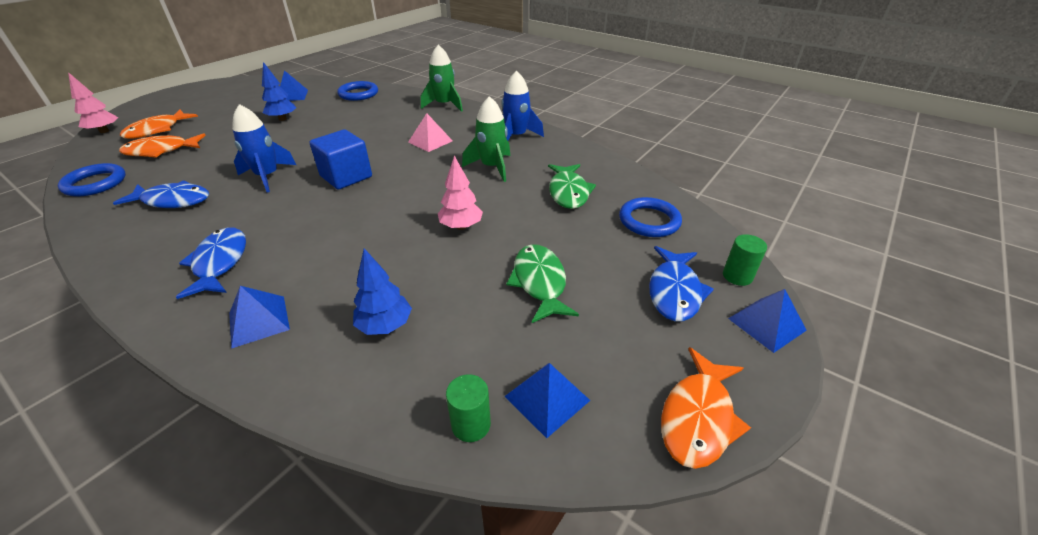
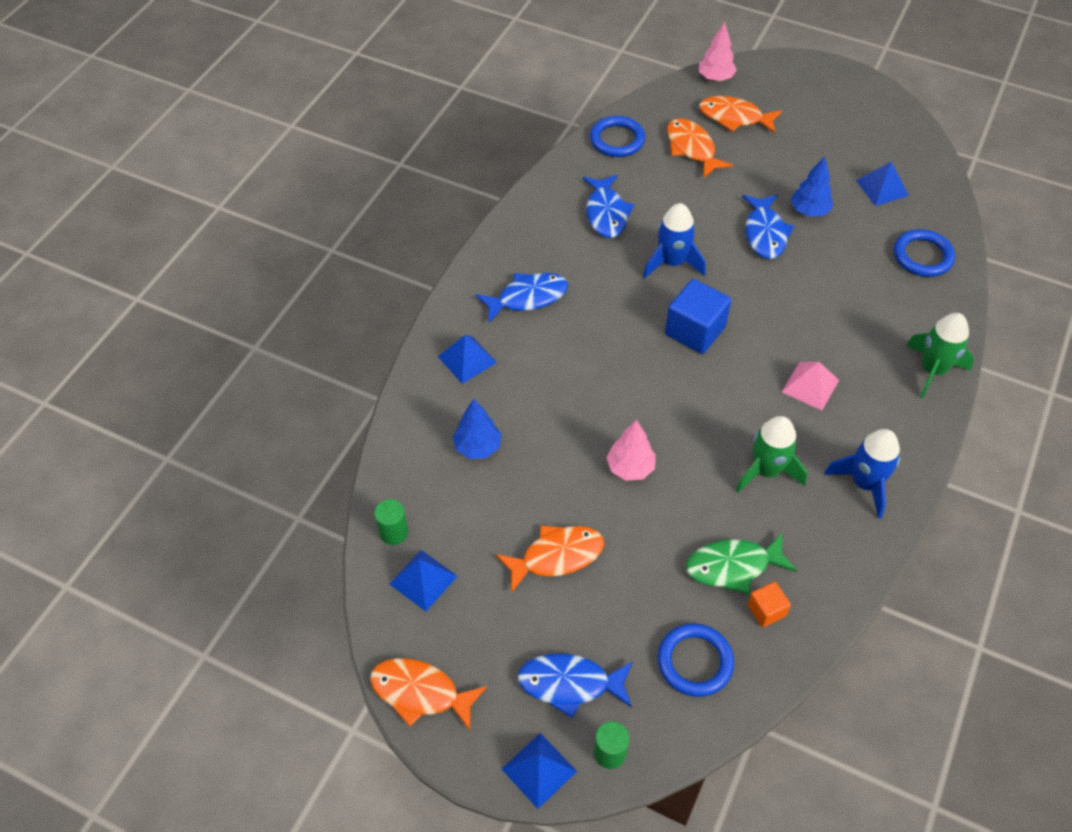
camera: 80 degrees right, 15 degrees up
green fish [506,244,579,323] -> orange fish [496,525,604,593]
none -> blue fish [742,195,795,259]
none -> orange cube [748,582,791,627]

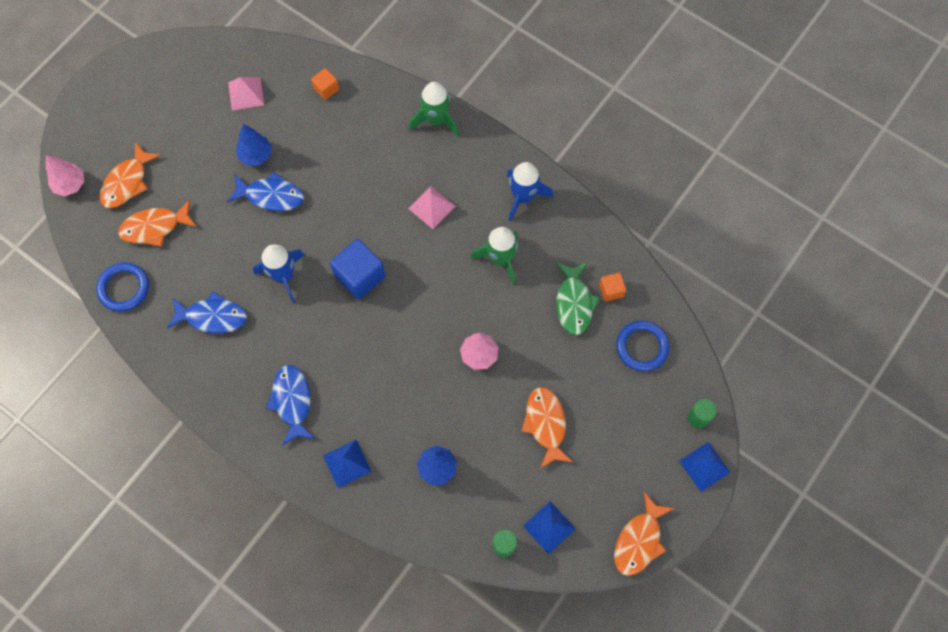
camera: 80 degrees left, 15 degrees up
blue fish [518,653,633,718] -> none
blue pyramid [856,162,909,206] -> pink pyramid [228,77,264,110]
blue ring [894,229,955,277] -> orange cube [311,68,339,100]

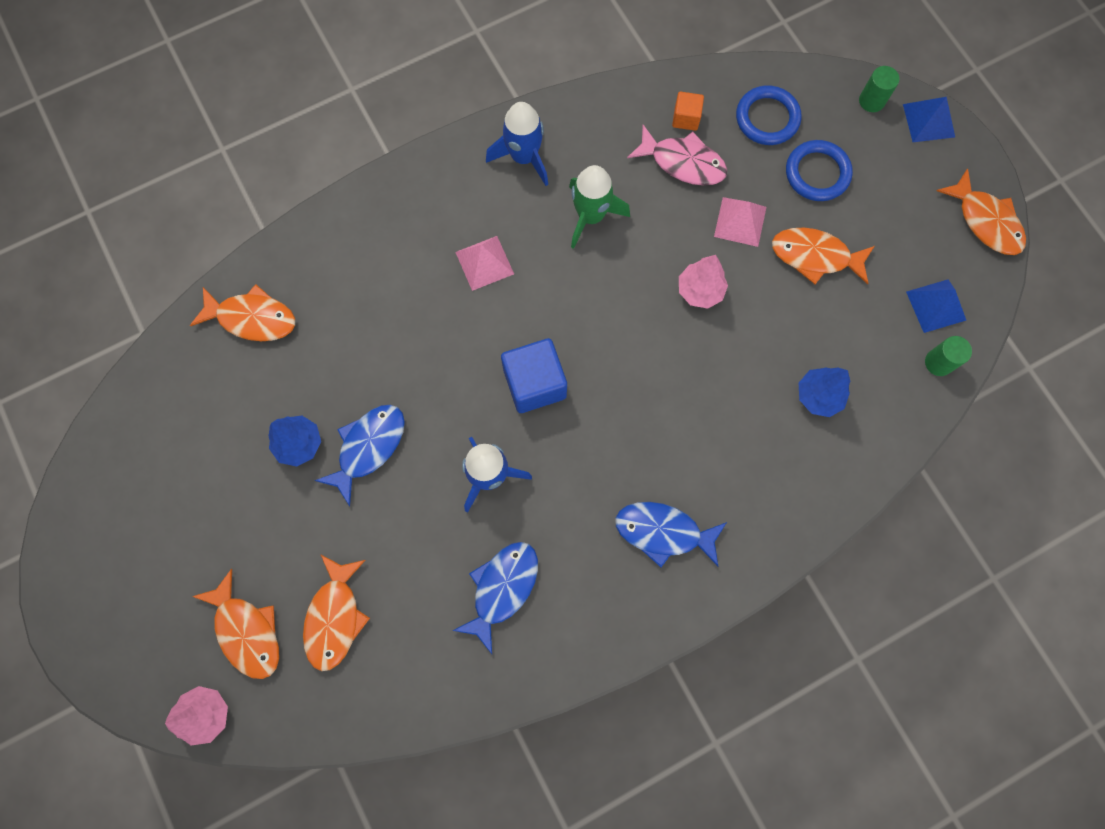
camera: 65 degrees left, 5 degrees up
blue ring [96,262,149,312] -> blue ring moved to [786,140,853,201]
pink pyramid [228,77,264,110] -> pink pyramid moved to [714,197,766,247]
orange cube [311,68,339,100] -> orange fish [190,284,295,341]
blue pyramid [323,440,372,488] -> none
green rocket [409,82,459,137] -> none
green fish [556,262,600,335] -> pink fish [627,125,727,186]

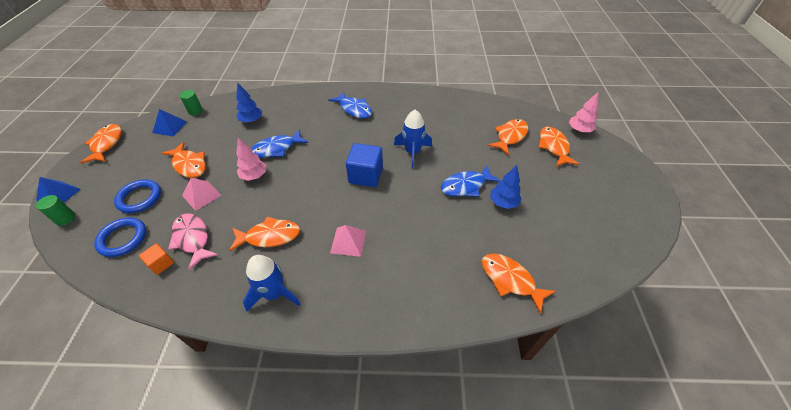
camera: 150 degrees left, 25 degrees down
blue fish [452,542,538,654] -> blue fish moved to [251,129,308,158]
green rocket [569,165,630,249] -> orange fish [229,216,300,252]

